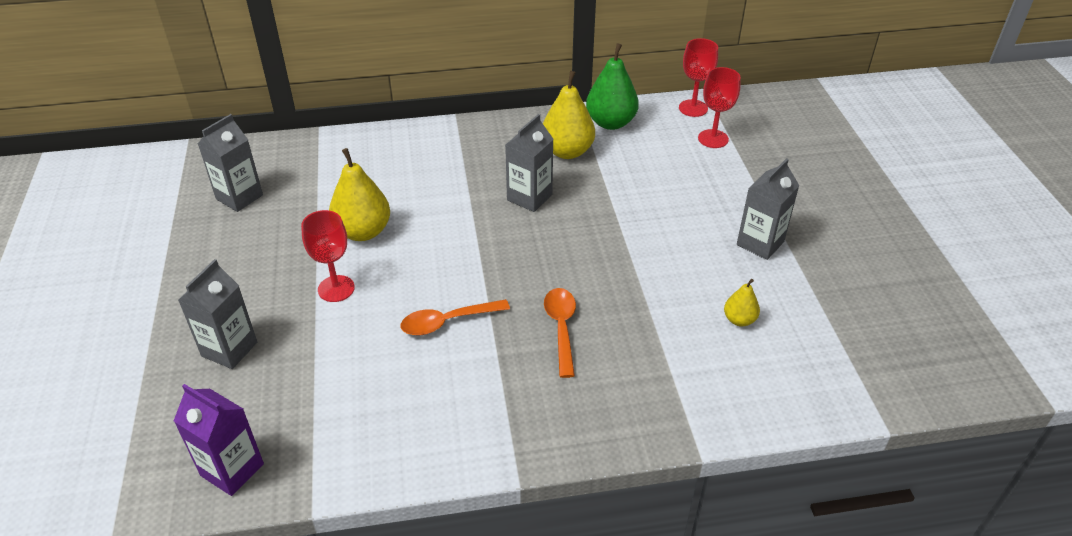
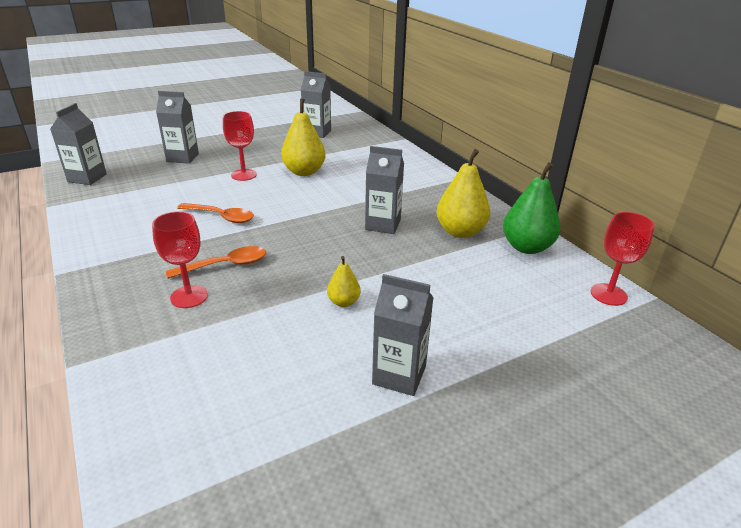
camera: 70 degrees right, 10 degrees down
purple carton [174,384,264,496] -> grey carton [50,103,107,185]
orange spoon [401,299,510,335] -> orange spoon turned 150 degrees clockwise [177,203,254,223]
red goblet [698,67,741,148] -> red goblet moved to [152,211,208,308]
yellow pear [724,279,760,327] -> yellow pear moved to [327,256,361,307]

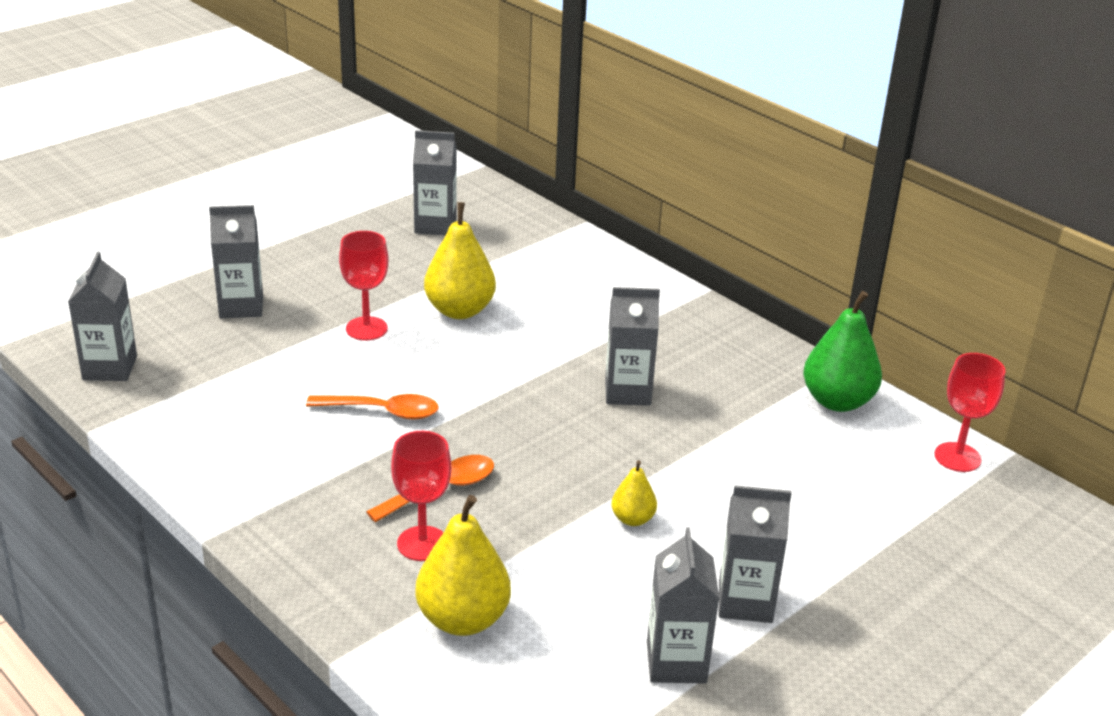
camera: 15 degrees left, 0 degrees up
yellow pear [436,149,490,238] -> yellow pear moved to [415,495,511,636]
none -> grey carton [647,527,719,684]

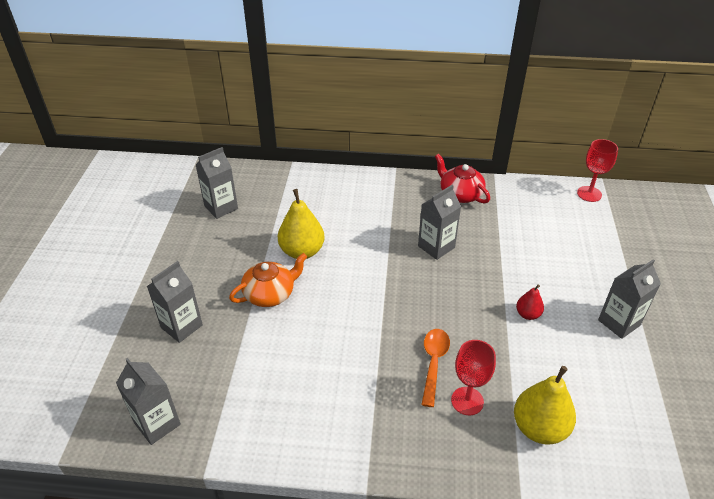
camera: 40 degrees left, 10 degrees up
orange spoon [306,394,439,420] -> none
red goblet [339,231,388,340] -> orange teapot [229,253,307,307]
yellow pear [611,460,657,526] -> red pear [516,285,544,320]
grey carton [647,527,719,684] -> none
green pear [803,291,882,412] -> none
none -> red teapot [435,154,490,203]

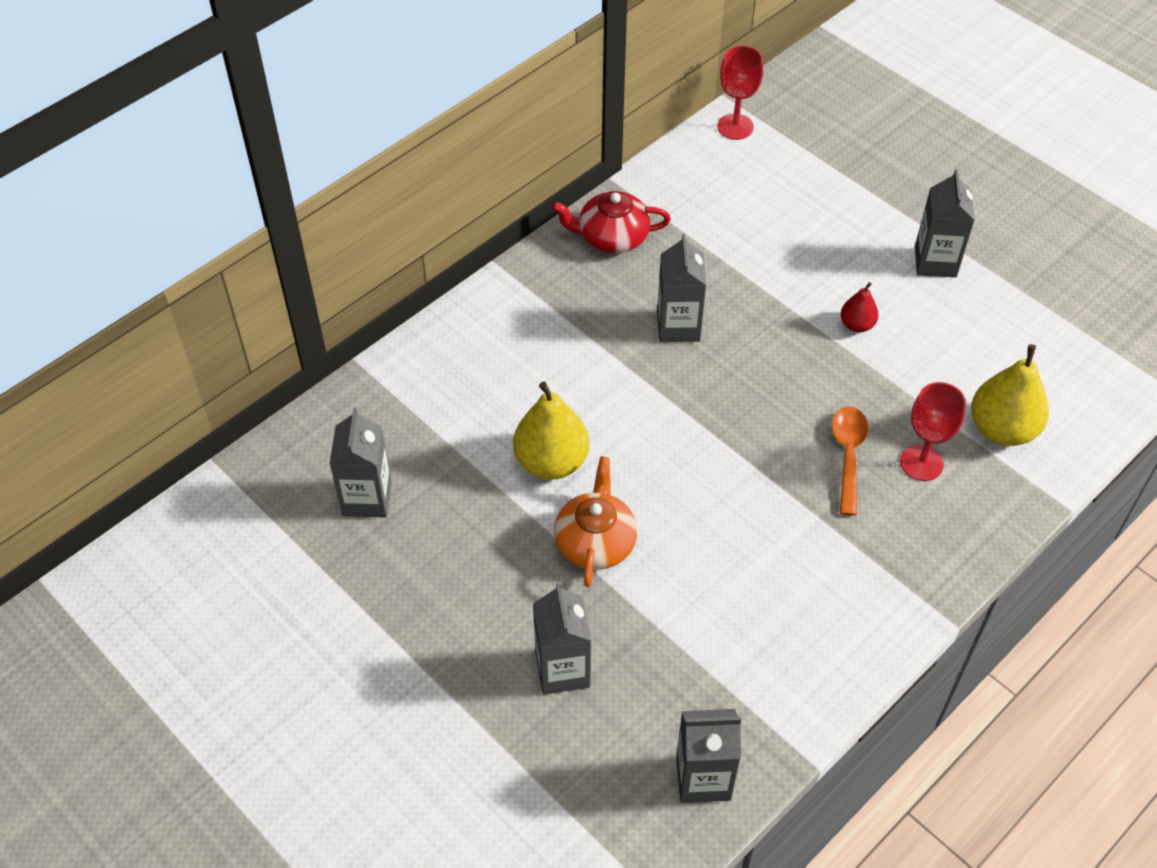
camera: 50 degrees left, 10 degrees up
orange spoon [421,329,450,407] -> orange spoon turned 45 degrees clockwise [832,406,869,516]

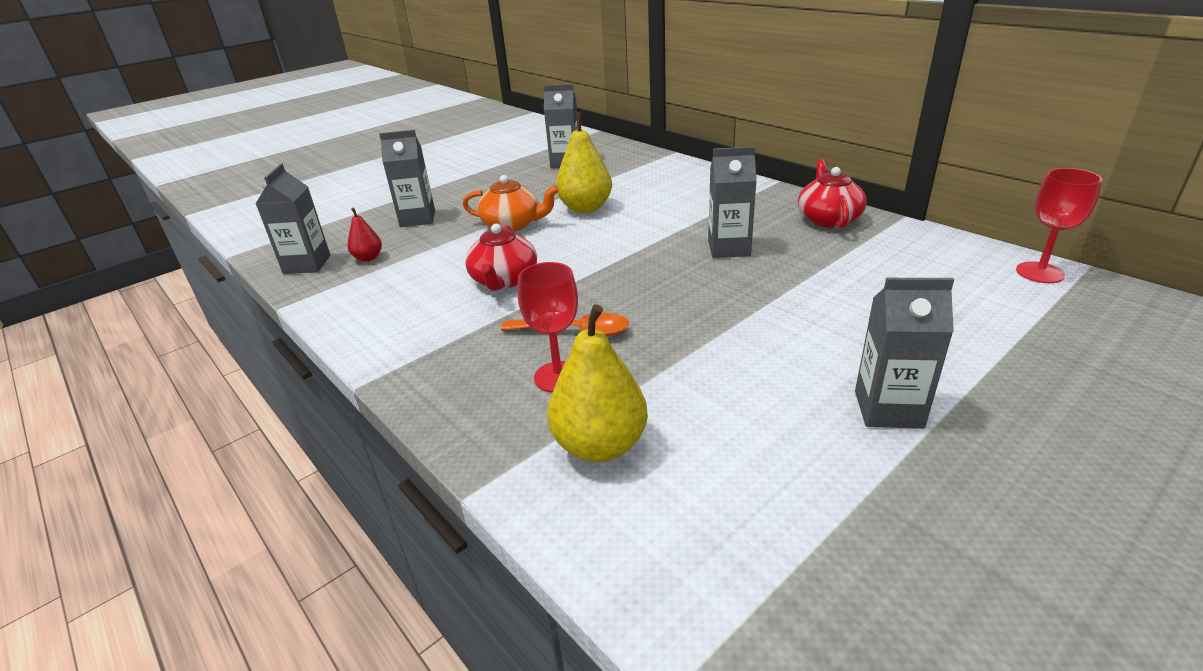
camera: 95 degrees right, 20 degrees down
red pear [841,282,879,332] -> red pear moved to [347,208,382,261]
none -> red teapot [465,224,537,290]

